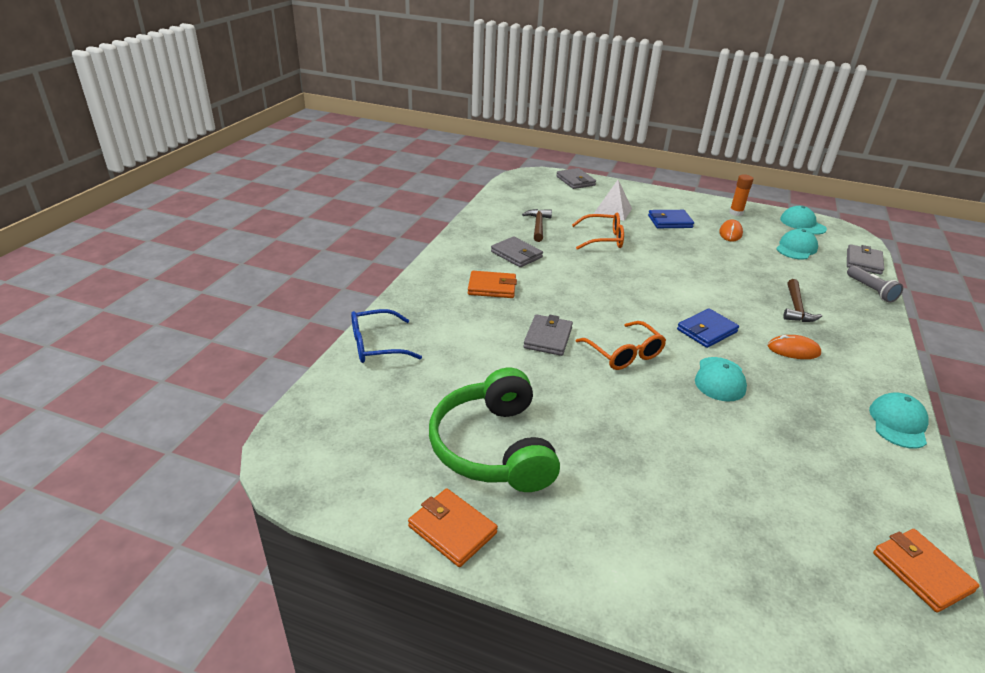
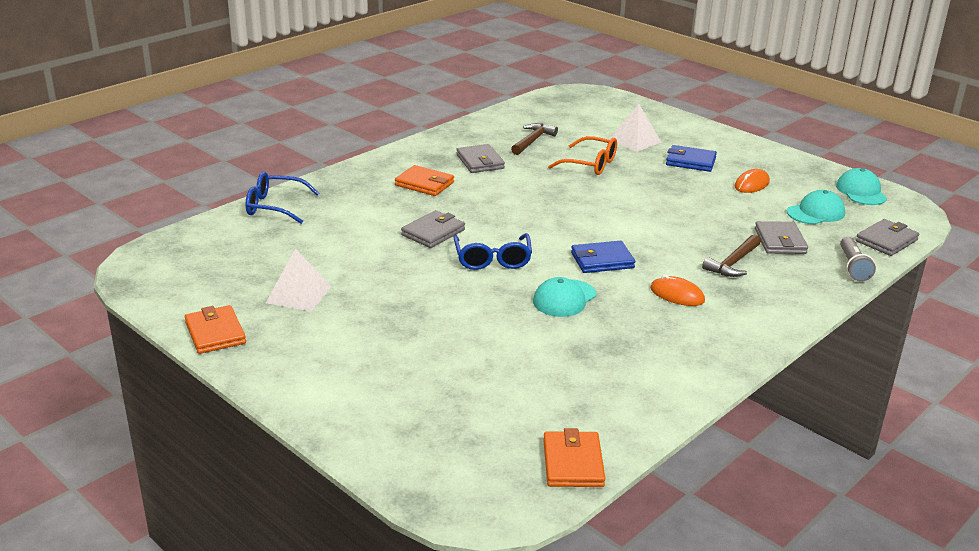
camera: 25 degrees right, 5 degrees down
green headphones [429,368,560,492] -> white pyramid [266,249,332,312]
grey wallet [556,168,596,189] -> grey wallet moved to [755,221,808,254]
orange glasses [576,321,666,370] -> blue glasses [453,233,532,270]
orange glue stick [729,174,753,216] -> none
turquoise cap [869,392,929,449] -> none

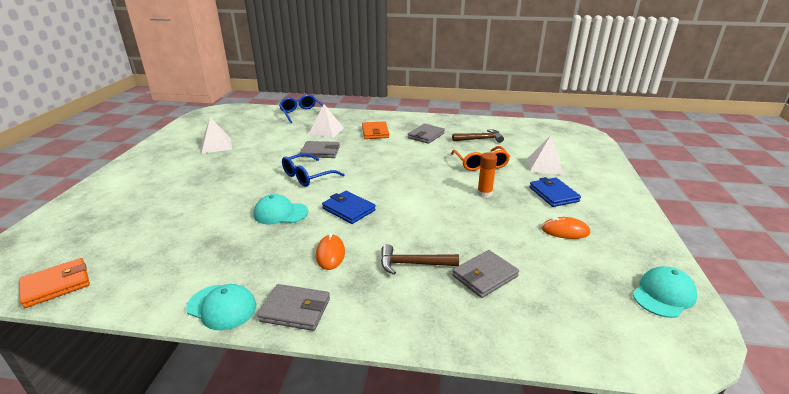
camera: 55 degrees right, 0 degrees up
orange wallet [185,305,246,354] -> none
turquoise cap [787,190,845,224] -> turquoise cap moved to [186,284,256,330]
grey flashlight [840,237,876,282] -> none
grey wallet [856,219,919,256] -> grey wallet moved to [257,284,330,331]
none -> white pyramid [308,104,344,138]
none -> orange glue stick [477,152,497,198]

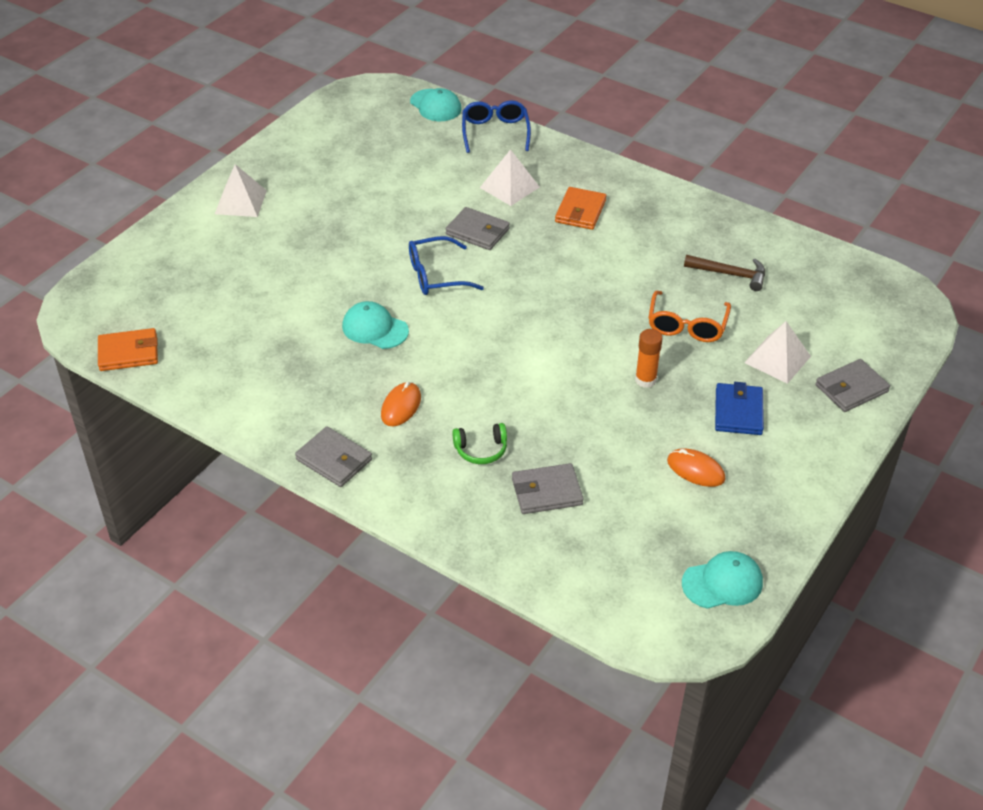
camera: 25 degrees right, 15 degrees up
turquoise cap [186,284,256,330] -> turquoise cap moved to [410,88,462,121]
white pyramid [201,117,232,154] -> white pyramid moved to [215,164,267,217]
blue wallet [322,191,376,224] -> none
brown hammer [381,244,459,275] -> green headphones [452,423,507,464]
grey wallet [408,124,445,144] -> grey wallet moved to [815,359,890,412]

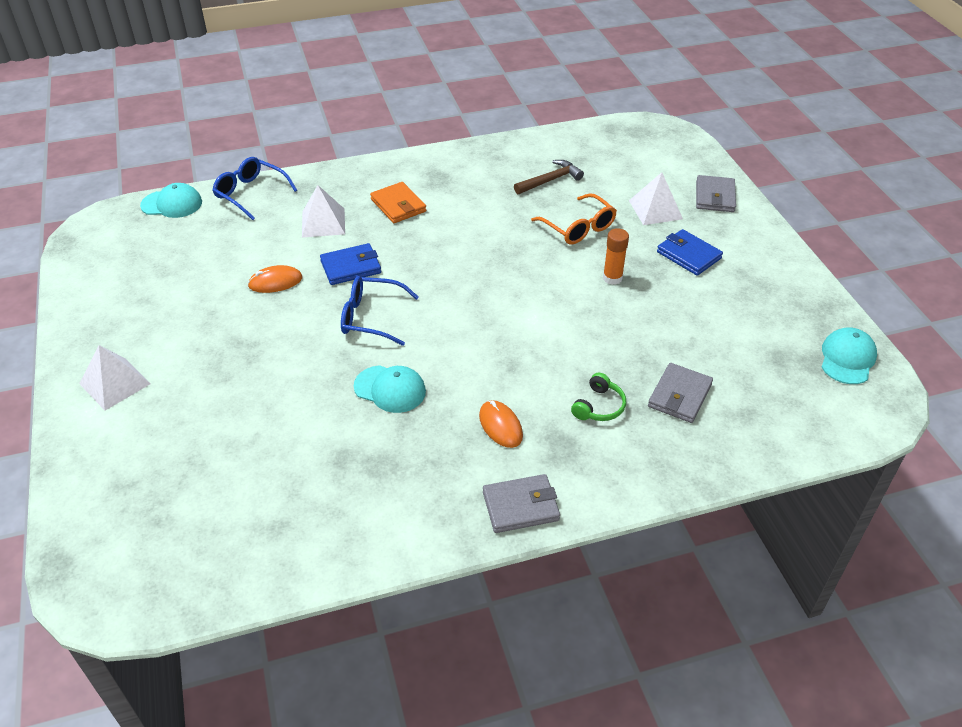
camera: 50 degrees left, 0 degrees up
orange wallet [98,328,158,371] -> none
turquoise cap [342,301,409,349] -> turquoise cap turned 135 degrees counterclockwise [354,365,426,413]
blue glasses [409,236,484,295] -> blue glasses turned 75 degrees clockwise [341,276,419,346]
grey wallet [446,207,510,250] -> blue wallet [320,243,381,285]
orange mouse [667,448,726,487] -> orange mouse moved to [248,265,303,293]

